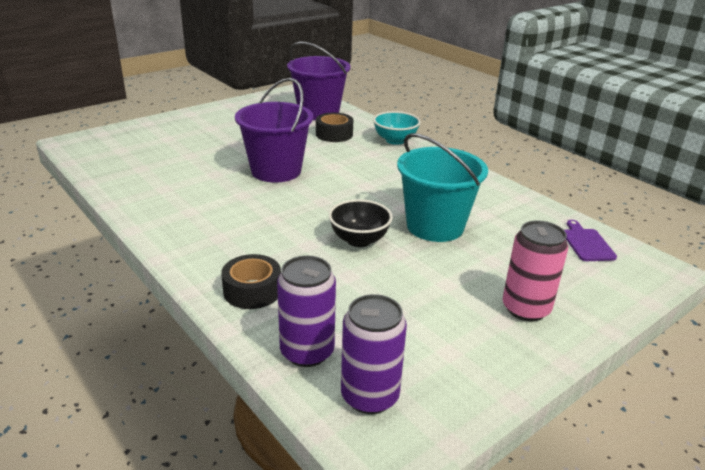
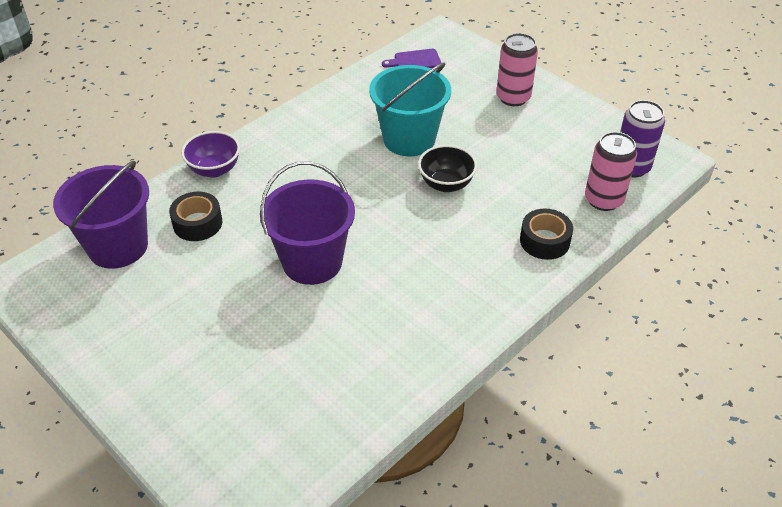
camera: 95 degrees left, 15 degrees up
purple can [277,256,336,367] -> pink can [585,132,637,211]
turquoise bowl [373,111,421,145] -> purple bowl [181,131,240,178]

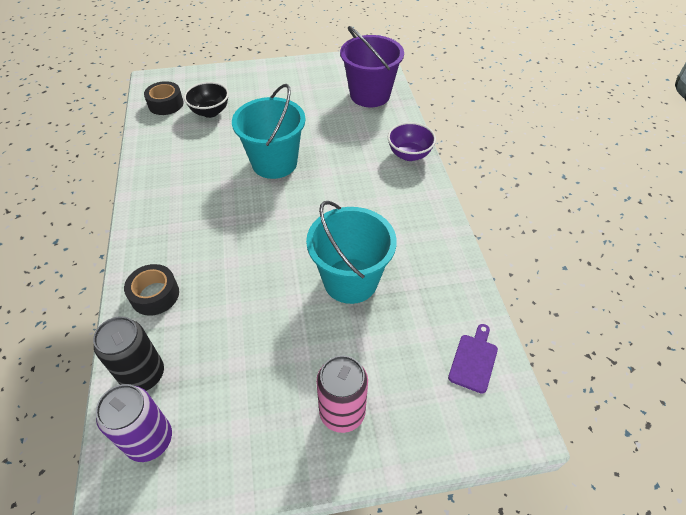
camera: 125 degrees right, 5 degrees up
black tape [169,192,222,241] -> black tape moved to [144,81,184,115]
purple bucket [260,161,355,285] -> turquoise bucket [232,84,306,179]
black bowl [418,145,477,192] -> black bowl moved to [184,82,229,118]
pink can [585,132,637,211] -> black can [93,316,164,391]

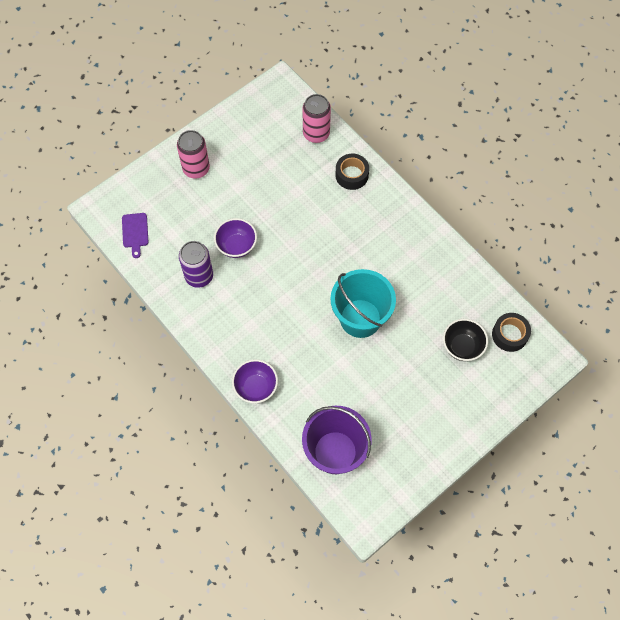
camera: 150 degrees right, 15 degrees up
black can [93,316,164,391] -> pink can [303,94,331,143]
purple can [96,384,172,462] -> purple can moved to [179,241,213,288]
turquoise bucket [306,201,397,304] -> purple bowl [214,218,257,258]

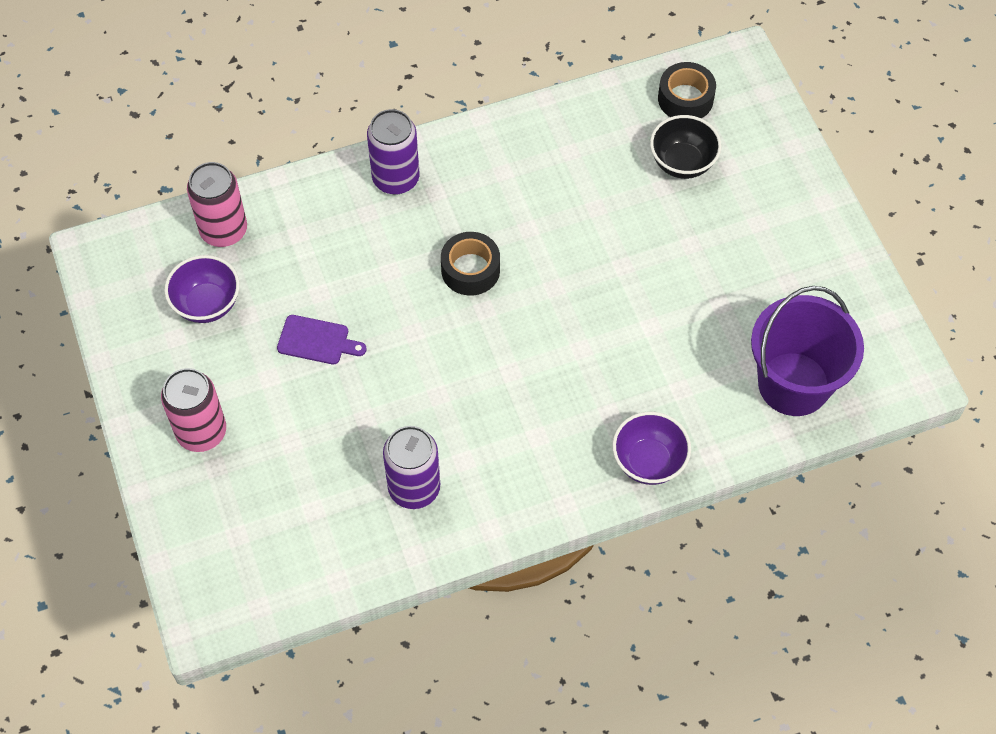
camera: 70 degrees left, 5 degrees down
purple cutting board [122,213,148,258] -> purple cutting board moved to [277,315,367,364]
purple bowl [214,218,257,258] -> purple bowl moved to [164,255,240,323]
turquoise bucket [330,269,396,338] -> none
black tape [335,154,369,190] -> black tape moved to [441,232,500,296]
none -> purple can [367,109,420,195]

